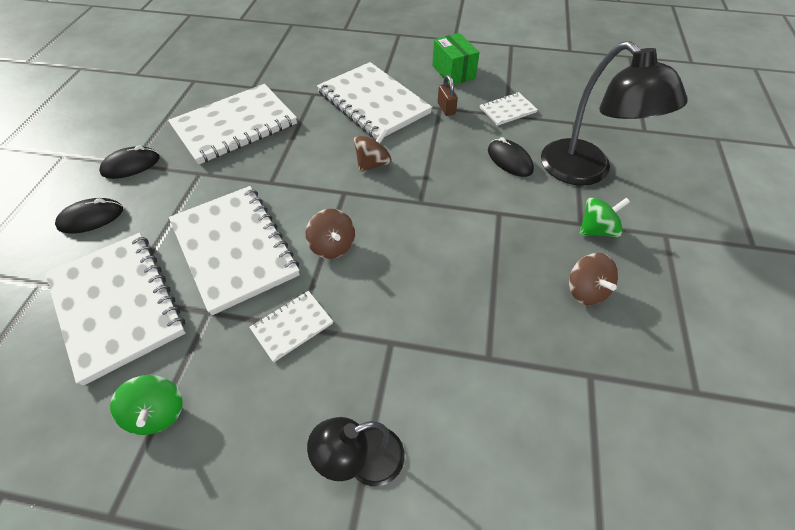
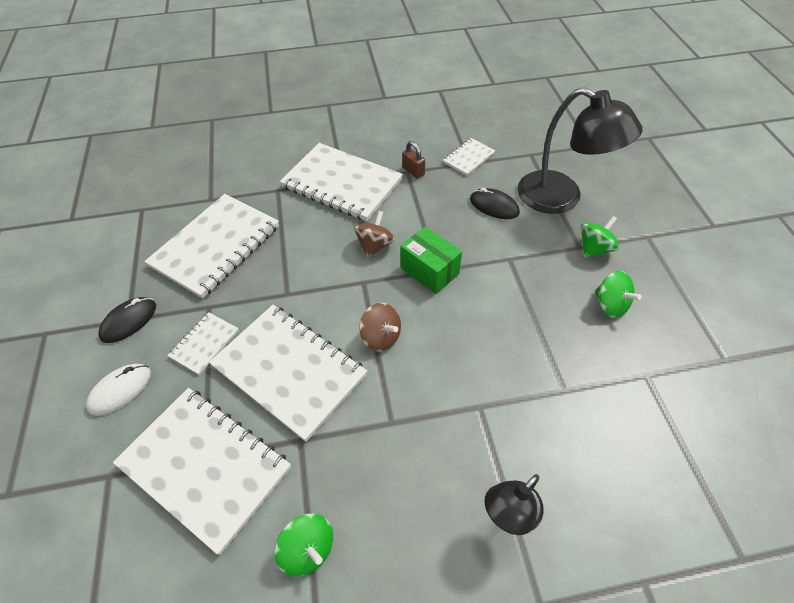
camera: 20 degrees left, 0 degrees up
black mouse [55,198,123,234] -> white mouse [86,364,151,416]
white notebook [249,291,333,362] -> white notebook moved to [167,312,239,375]
green box [432,33,480,85] -> green box moved to [400,227,462,294]
brown spinning top [569,253,618,305] -> green spinning top [595,271,641,318]

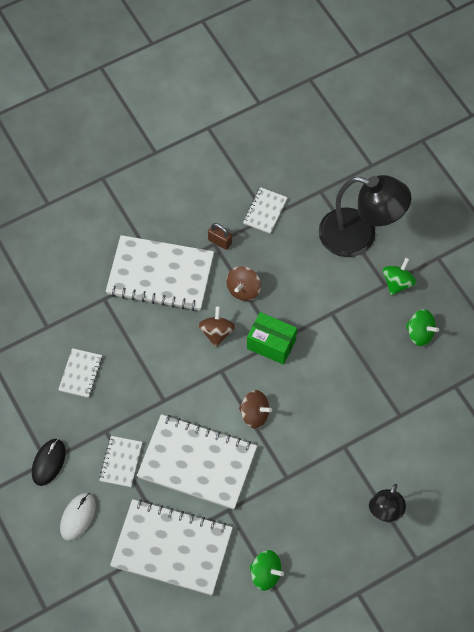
camera: 20 degrees left, 10 degrees up
white notebook [144,194,279,299] -> white notebook [58,348,102,398], size x0.47
black mouse [470,188,520,219] -> none
none -> brown spinning top [226,266,261,301]

